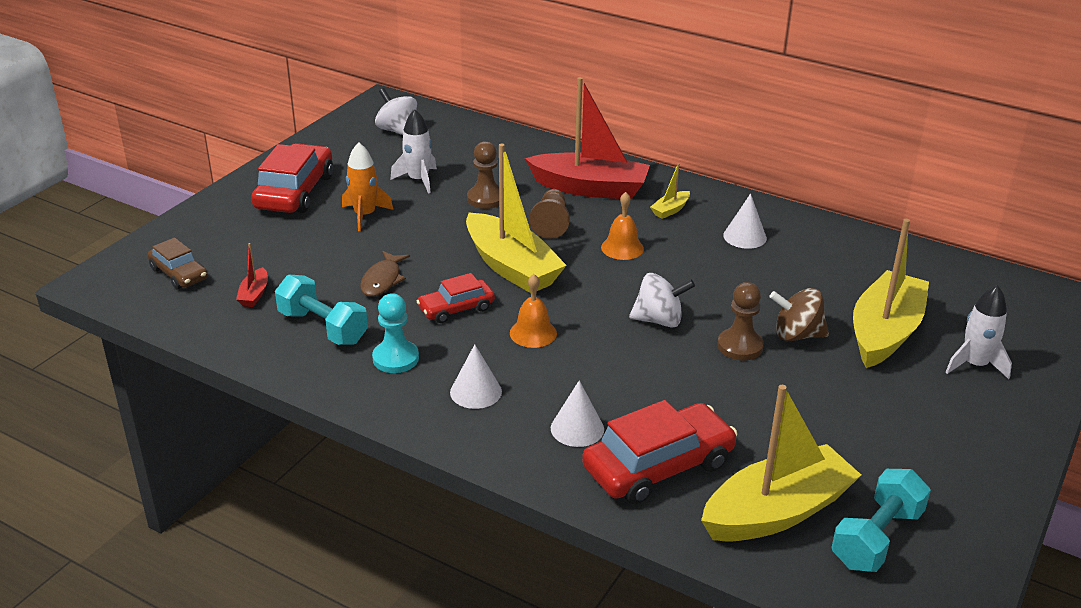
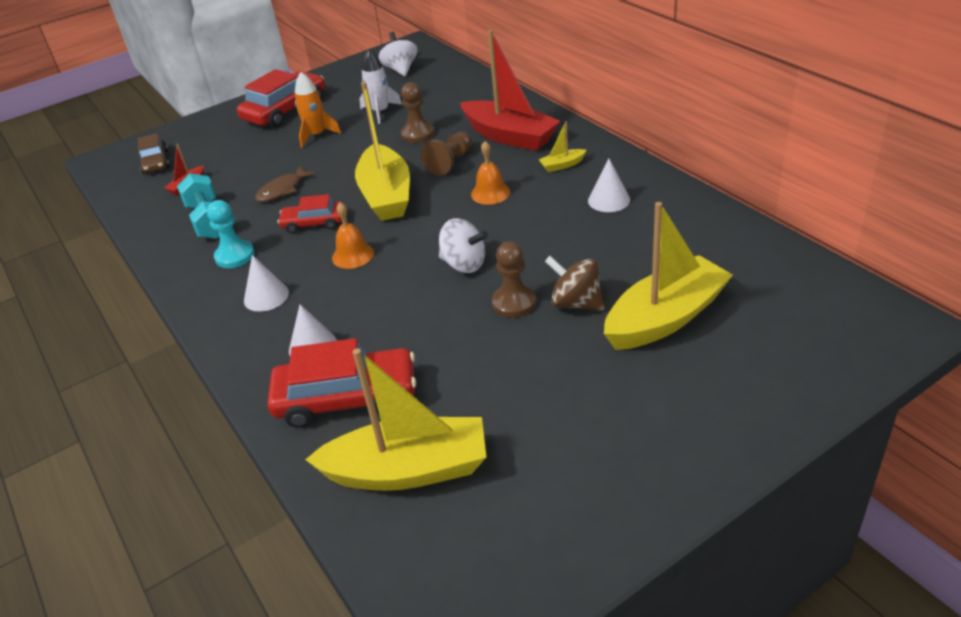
camera: 30 degrees right, 5 degrees up
turquoise dumbbell [831,469,931,572] -> none
white rocket [946,285,1012,379] -> none

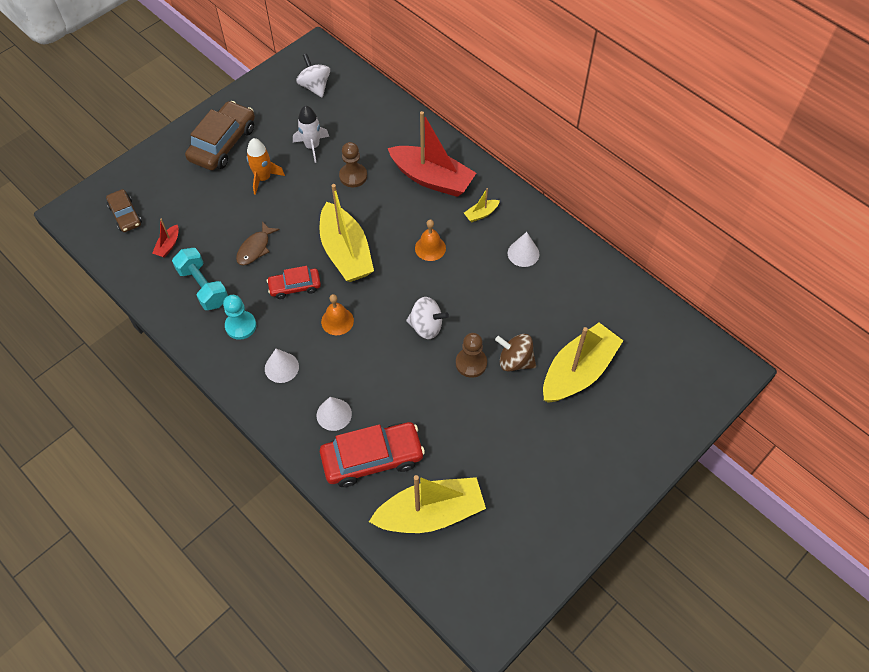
camera: 15 degrees left, 20 degrees up
red car [237,69,325,128] -> brown car [185,101,255,170]
brown pawn [421,132,472,176] -> none

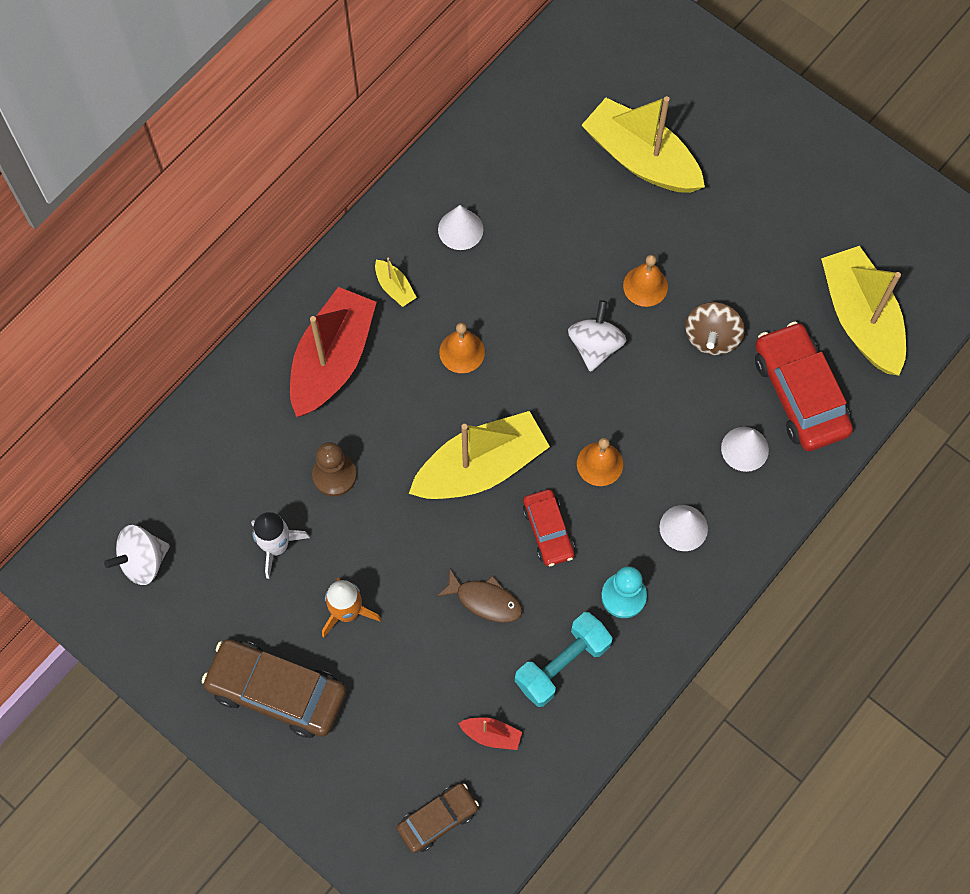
camera: 95 degrees left, 10 degrees up
brown pawn [456,333,487,378] -> orange bell [623,255,668,307]
brown spinning top [495,334,536,372] -> brown spinning top moved to [685,302,745,355]

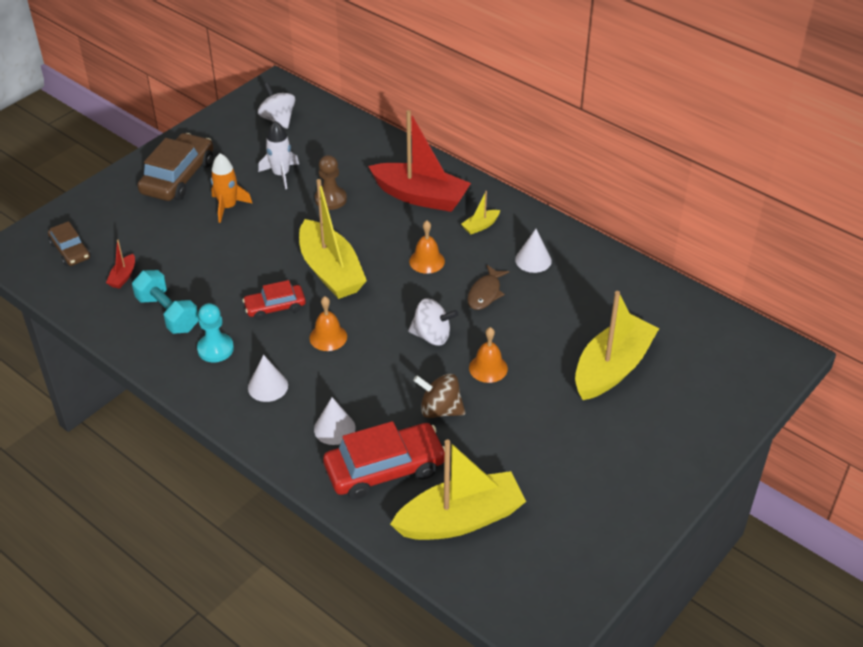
camera: 90 degrees right, 25 degrees down
brown fish [437,569,522,623] -> brown fish moved to [468,265,509,310]

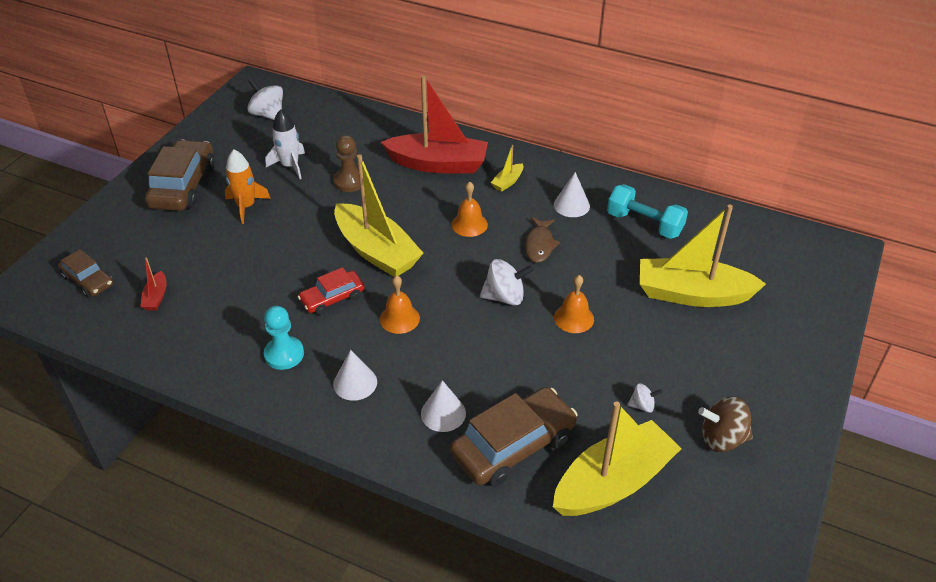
camera: 15 degrees left, 0 degrees up
turquoise dumbbell [132,270,199,334] -> turquoise dumbbell moved to [607,184,688,239]
red car [323,421,444,500] -> brown car [450,387,578,487]
brown spinning top [413,374,465,418] -> brown spinning top moved to [698,396,753,452]
yellow boat [575,291,659,400] -> yellow boat turned 105 degrees counterclockwise [640,205,766,307]
none -> white spinning top [627,383,662,412]

